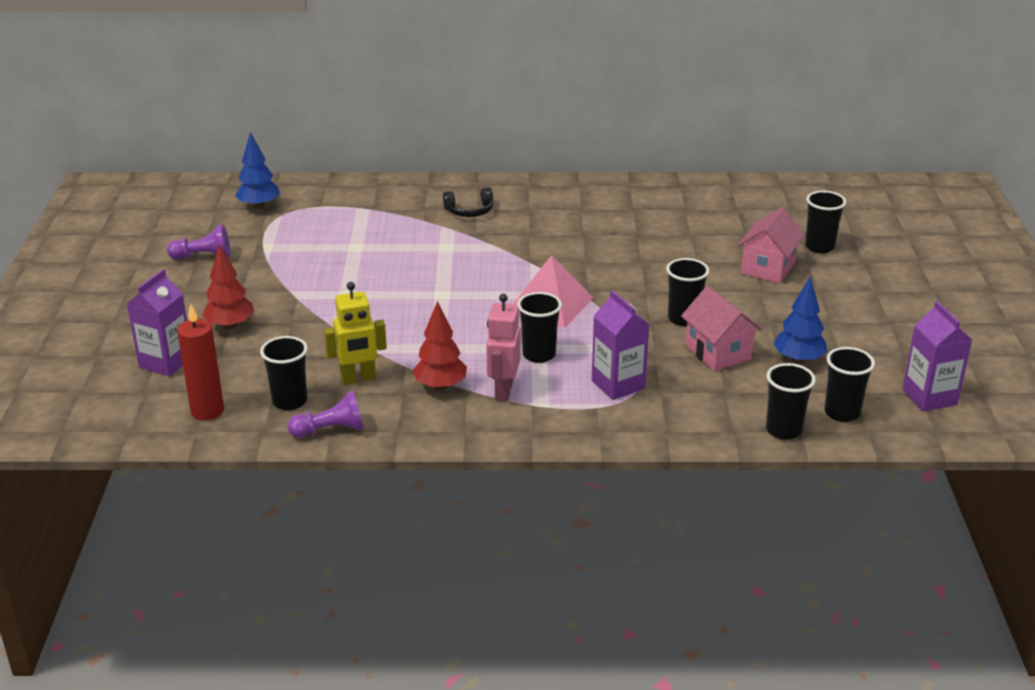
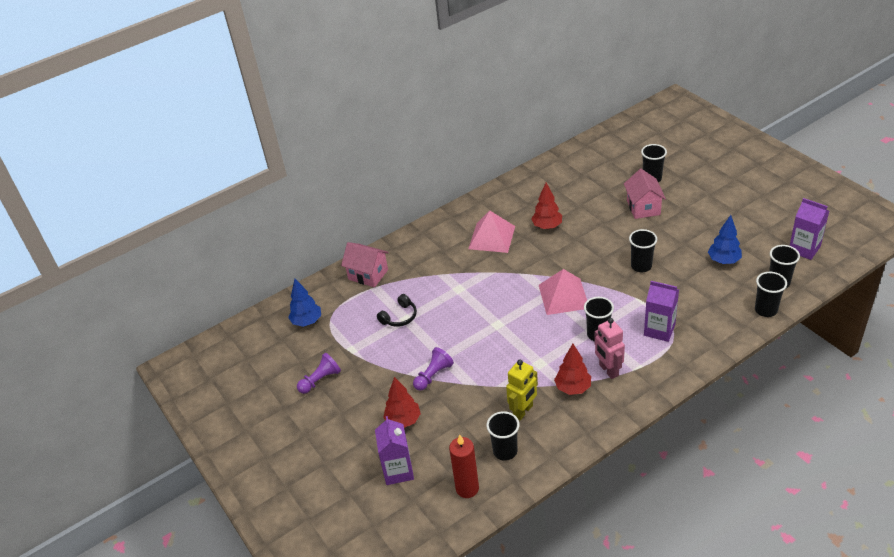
camera: 30 degrees left, 10 degrees up
purple pawn [288,391,364,438] -> purple pawn moved to [413,347,454,391]
black headphones [443,187,493,217] -> black headphones moved to [377,294,417,327]
pink house [681,286,762,371] -> pink house moved to [341,242,389,287]
none -> pink pyramid [468,211,515,253]
none -> red tree [531,183,562,229]

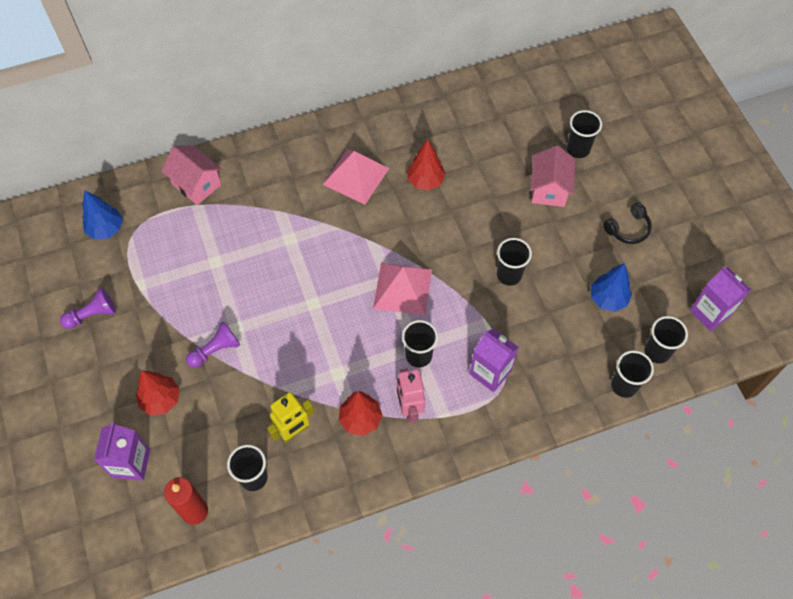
camera: 10 degrees right, 20 degrees up
black headphones [377,294,417,327] -> black headphones moved to [603,203,652,244]

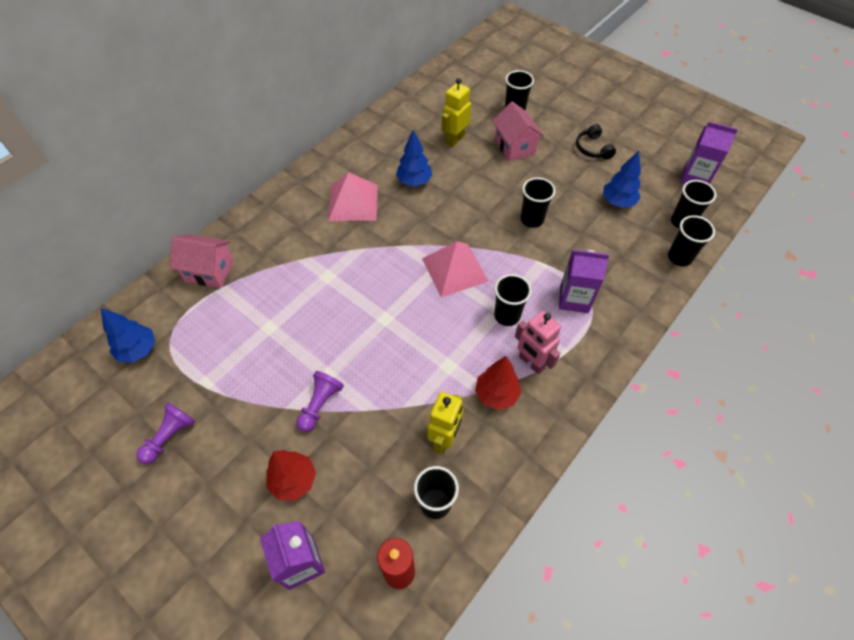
camera: 30 degrees left, 5 degrees down
red tree [407,139,446,190] -> blue tree [396,130,432,187]
black headphones [603,203,652,244] -> black headphones turned 135 degrees clockwise [576,124,616,160]
none -> yellow robot [441,78,471,147]

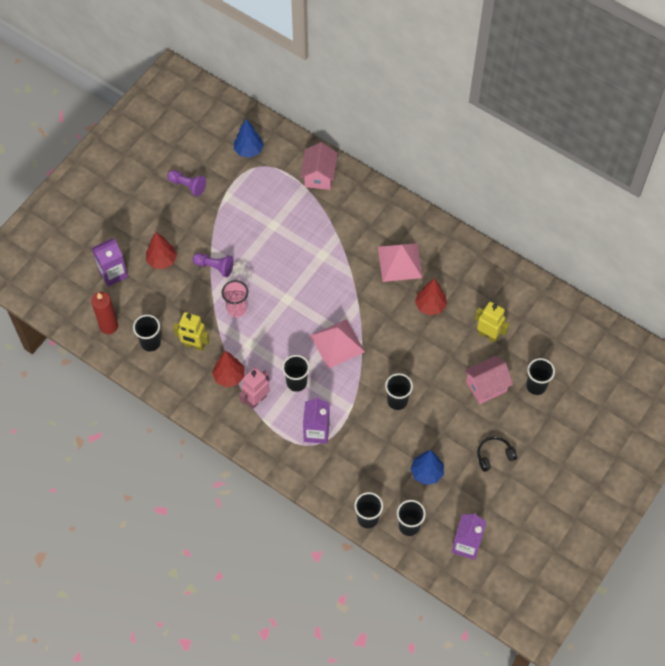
camera: 85 degrees right, 5 degrees up
blue tree [396,130,432,187] -> red tree [415,279,447,316]
none -> pink cup [222,280,248,317]

